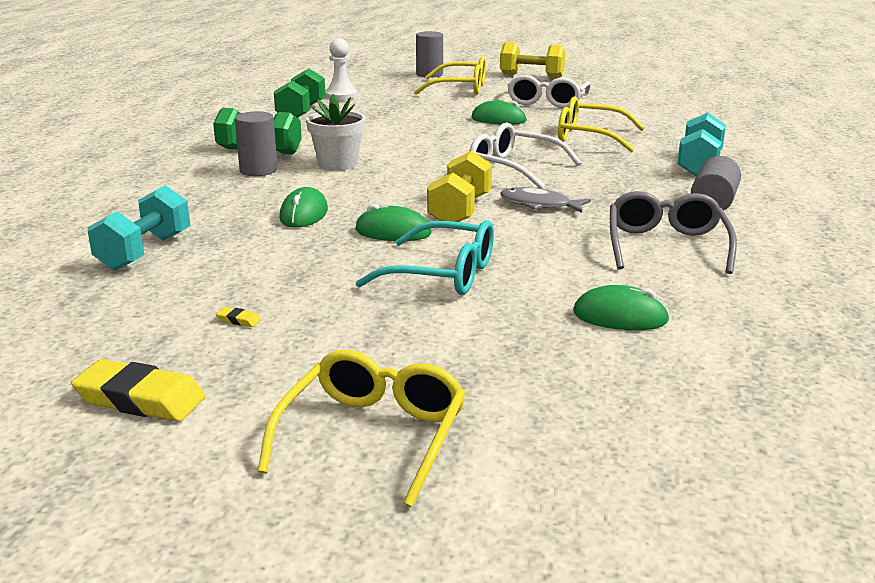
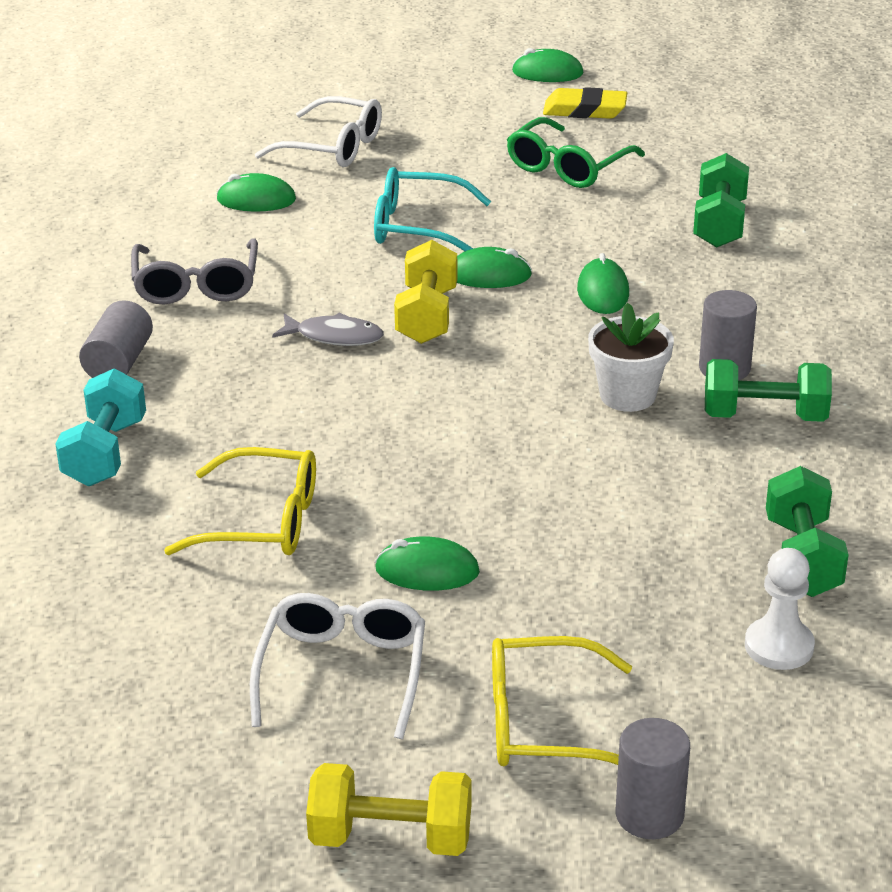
camera: 170 degrees right, 10 degrees up
turquoise dumbbell [88,185,190,271] -> green dumbbell [693,153,749,247]
yellow eraser [216,307,261,327] -> green glasses [507,117,645,188]
yellow glasses [257,350,466,507] -> none
white glasses [469,122,582,189] -> white glasses moved to [255,96,382,167]
none -> green mouse [512,48,584,82]

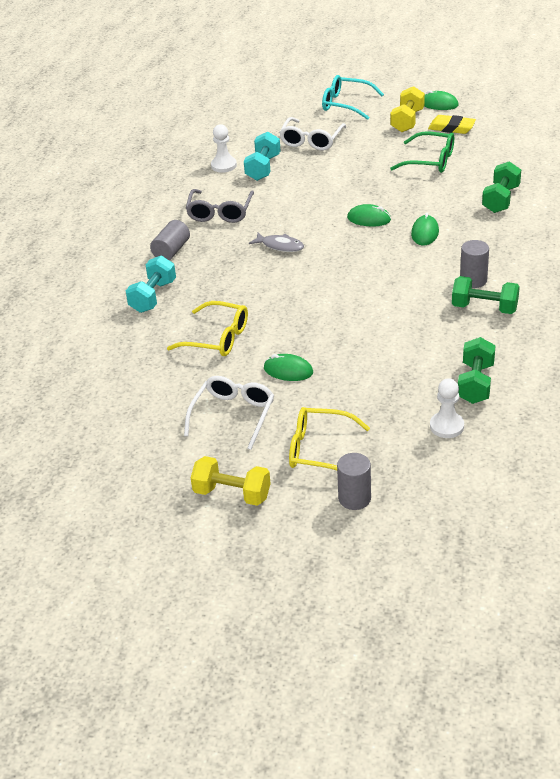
camera: 15 degrees right, 5 degrees up
green mouse [216,173,296,211] -> turquoise dumbbell [244,132,281,181]
white glasses [255,96,382,167] -> white glasses turned 75 degrees clockwise [279,117,346,151]
turquoise glasses [374,167,491,251] -> turquoise glasses moved to [322,75,384,120]
yellow dumbbell [394,240,458,344] -> yellow dumbbell moved to [391,86,425,132]
green glasses [507,117,645,188] -> green glasses turned 120 degrees counterclockwise [390,132,454,173]
white flower pot [588,303,674,412] -> none
none -> white pawn [211,124,237,173]

